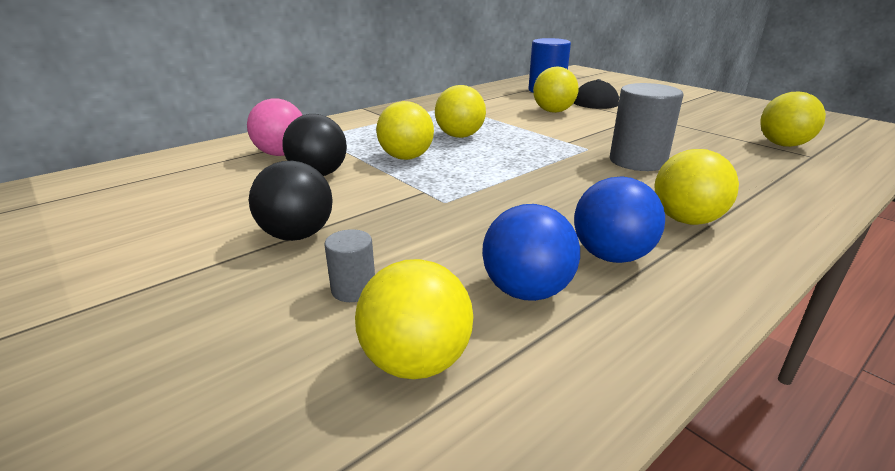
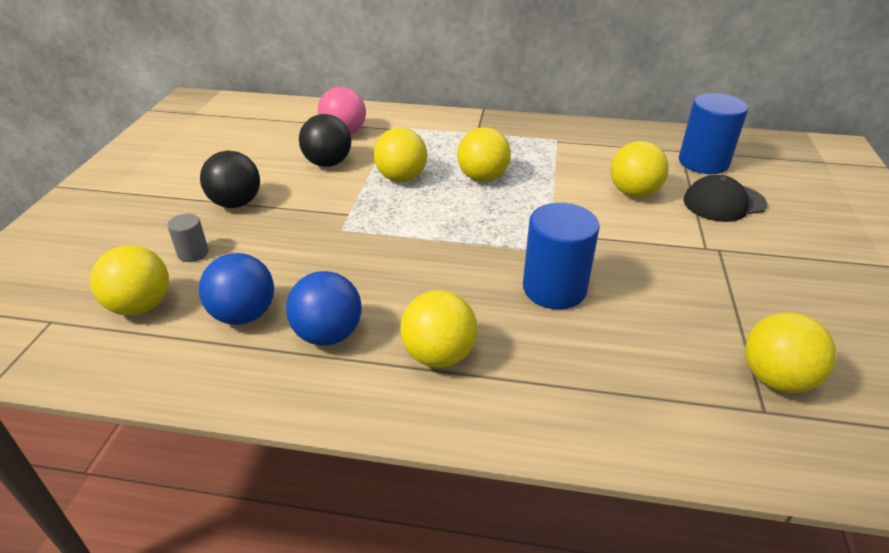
camera: 50 degrees right, 10 degrees up
grey cylinder [610,83,683,171] -> blue cylinder [523,203,600,309]

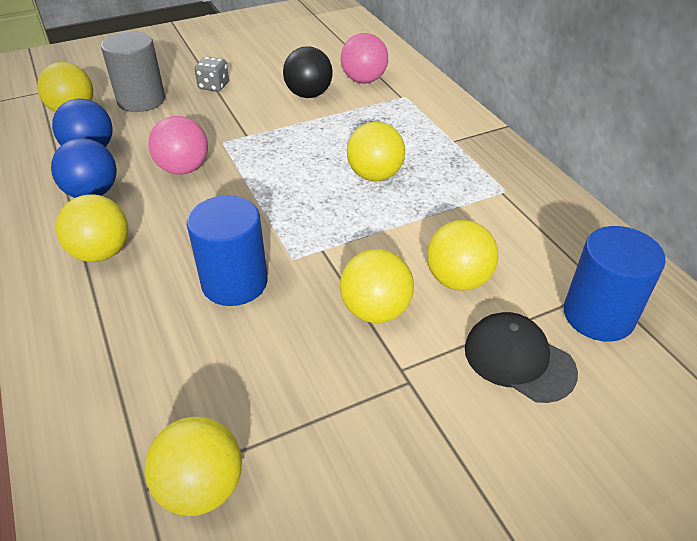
camera: 55 degrees right, 5 degrees up
grey cylinder [167,213,209,262] -> grey cylinder [101,31,165,112], size x2.00
black ball [200,150,260,208] -> grey dice [195,57,229,92]
yellow ball [374,128,427,182] -> yellow ball moved to [340,249,414,323]
none -> pink ball [148,116,208,175]

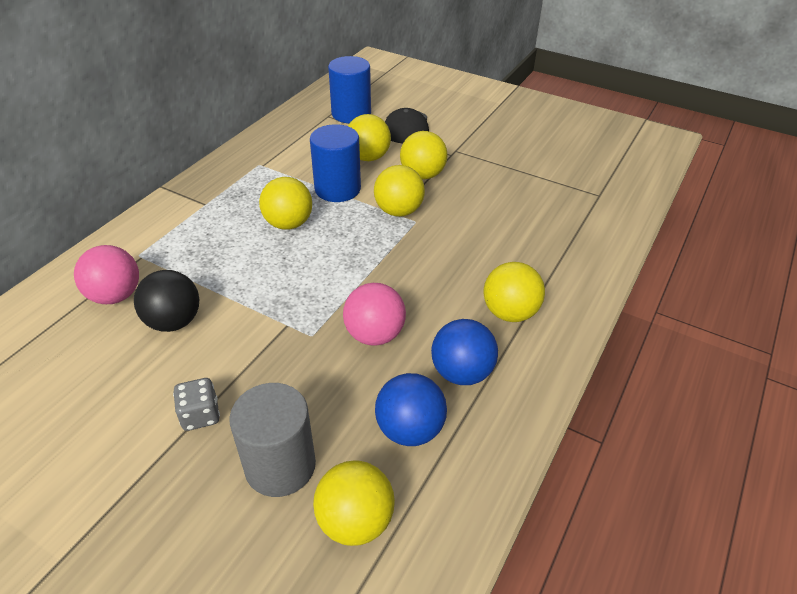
camera: 125 degrees left, 0 degrees up
yellow ball [144,417,242,516] -> yellow ball moved to [374,165,425,217]
blue cylinder [187,196,268,306] -> blue cylinder moved to [310,124,361,202]

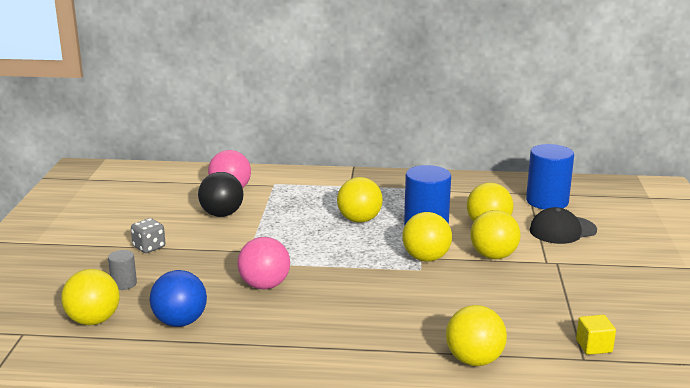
camera: 65 degrees right, 20 degrees down
grey cylinder [229,383,316,497] -> grey cylinder [108,250,137,290], size x0.50
blue ball [431,319,498,385] -> none
yellow ball [484,262,545,322] -> yellow ball moved to [446,305,507,366]
none -> yellow cube [576,315,616,355]

